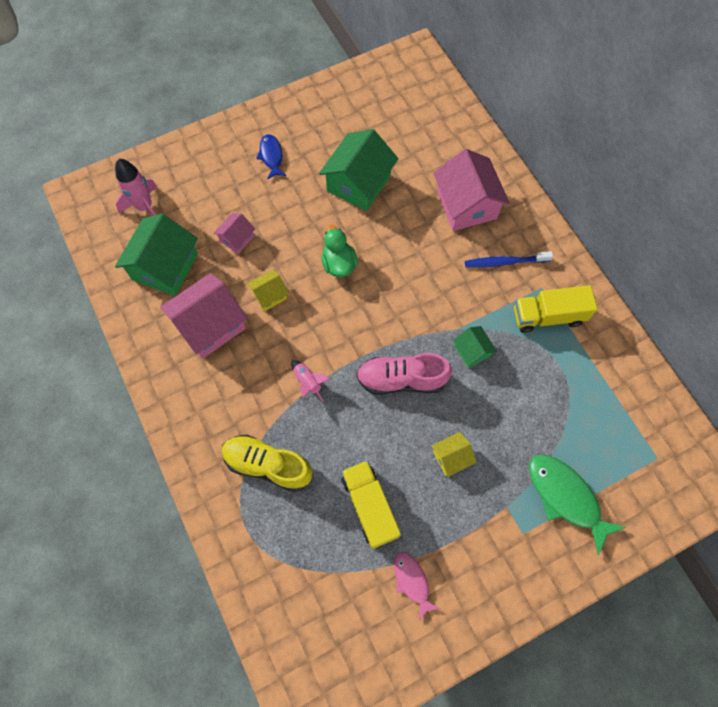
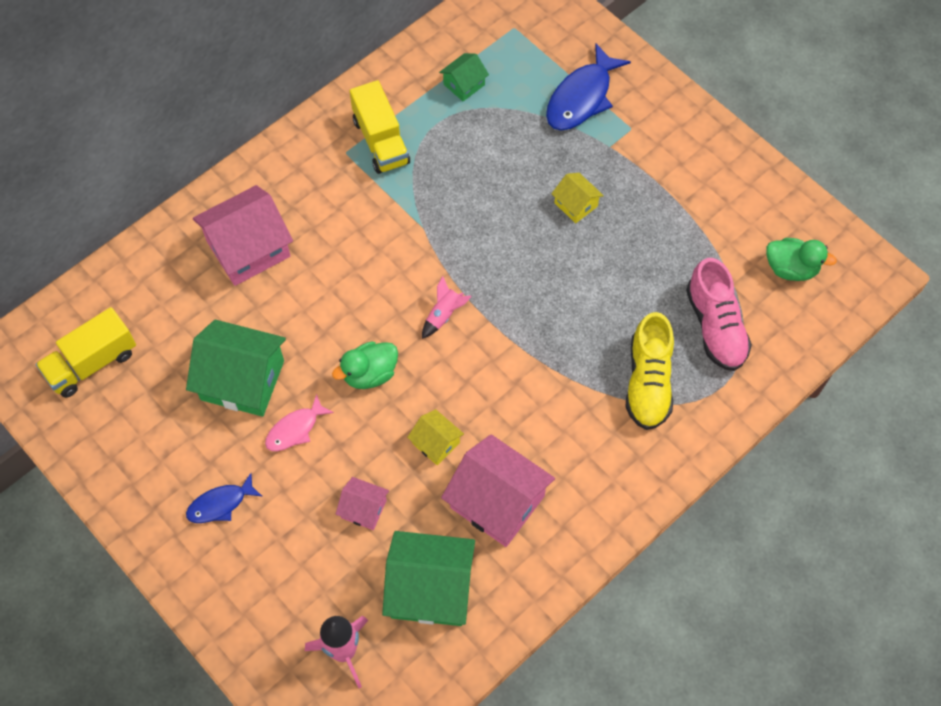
camera: 105 degrees left, 5 degrees down
pink rocket [291,360,329,402] -> pink rocket moved to [422,276,472,339]
yellow truck [341,460,401,549] -> yellow truck moved to [36,307,136,398]
pink shoe [356,353,452,395] -> pink shoe moved to [686,258,752,371]
pink fish [394,552,440,620] -> pink fish moved to [265,394,334,451]
green house [453,326,497,368] -> green house moved to [439,53,489,101]
blue toothbrush [465,251,553,268] -> none
green fish [529,455,626,555] -> blue fish [546,44,631,130]
none -> green duck [766,238,837,281]

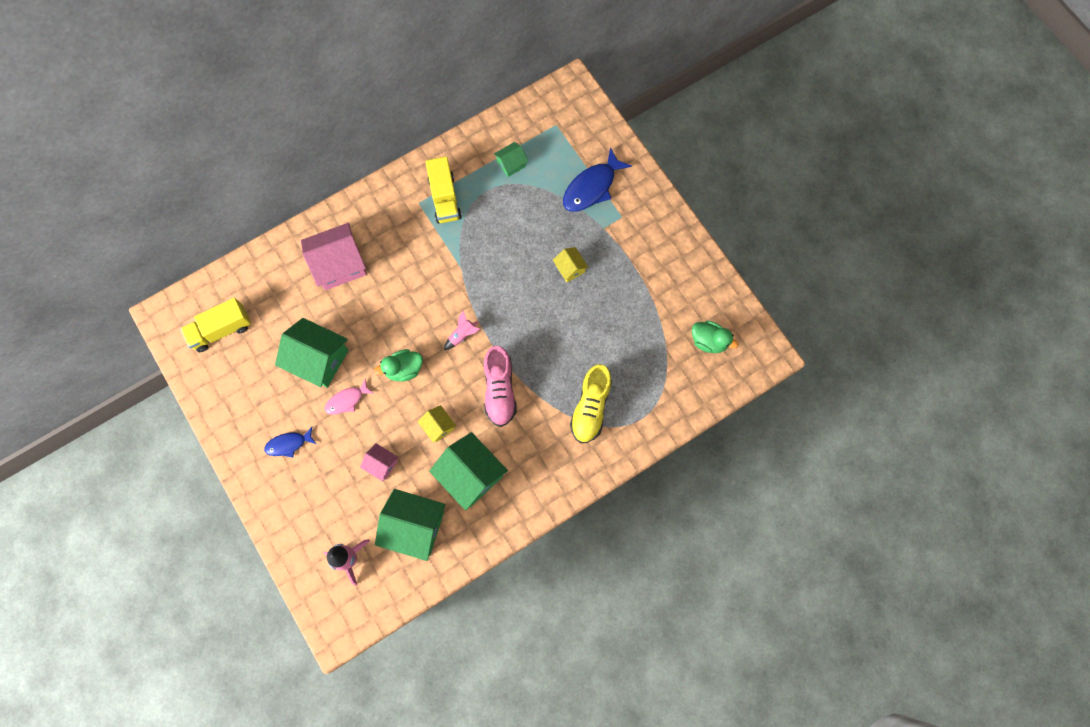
camera: 10 degrees right, 10 degrees up
pink house [441,434,555,547] -> green house [429,432,508,511]
pink shoe [686,258,752,371] -> pink shoe moved to [484,346,517,427]

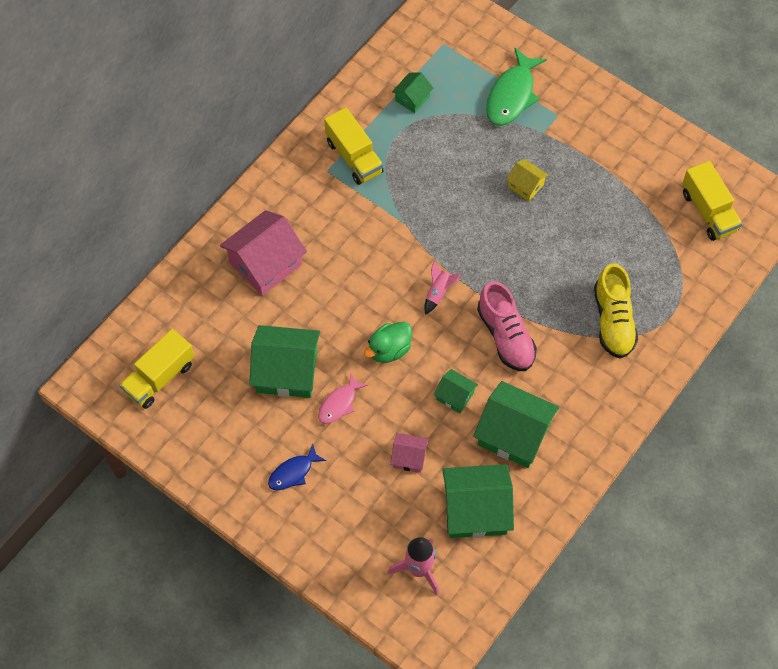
camera: 20 degrees left, 10 degrees down
yellow house [418,405,456,443] -> green house [434,369,478,414]
blue fish [563,147,632,212] -> green fish [486,48,547,126]
green duck [692,321,738,353] -> yellow truck [682,161,743,241]

